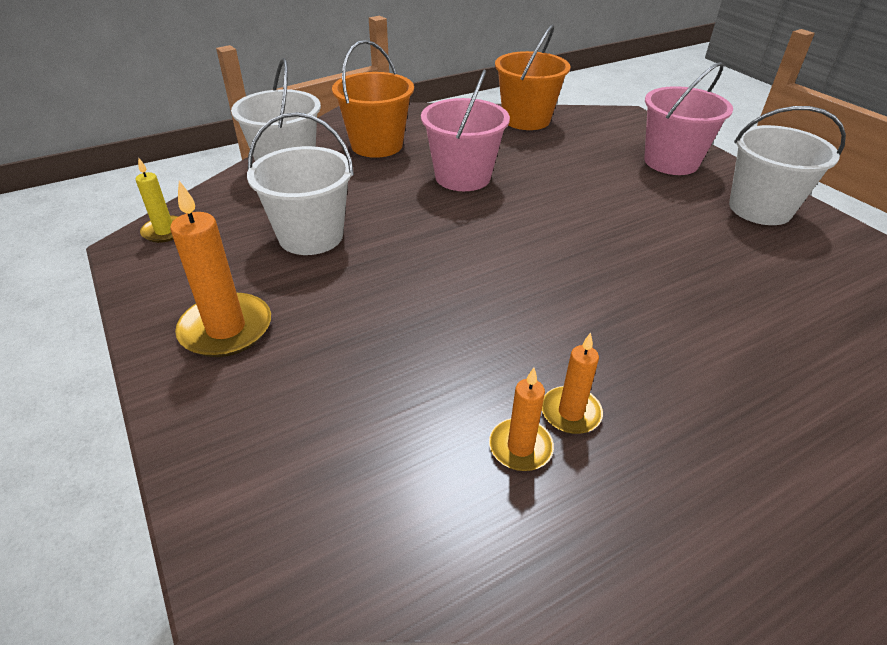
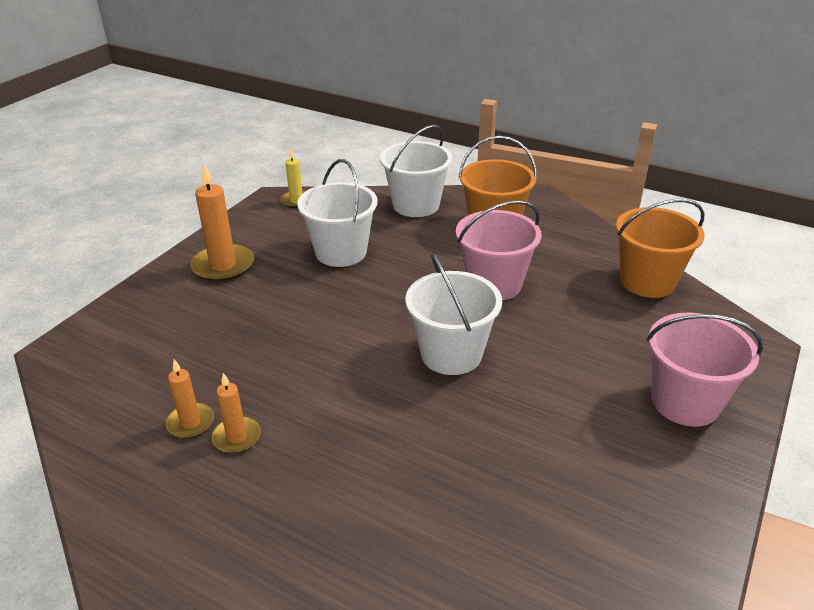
camera: 60 degrees right, 5 degrees down
white bucket [729,106,846,225] -> white bucket moved to [405,253,502,375]

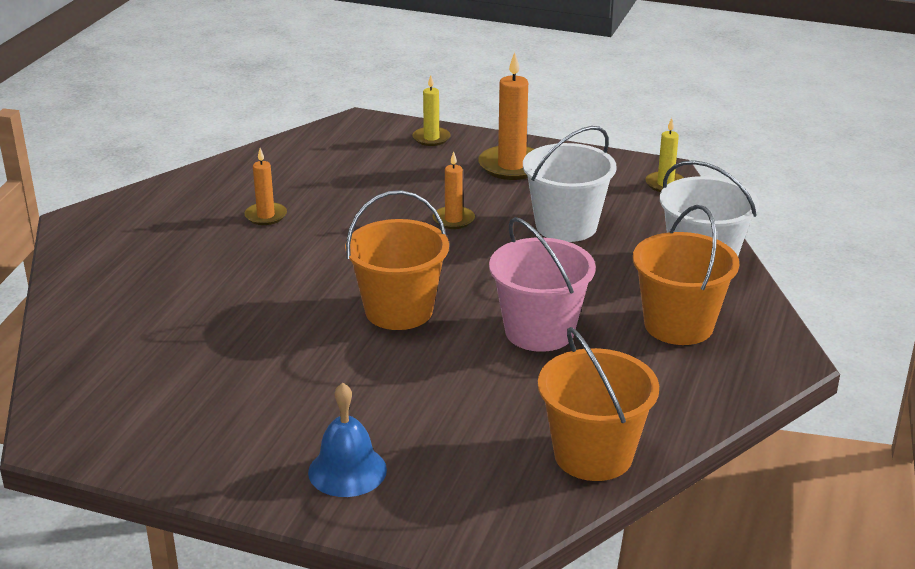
camera: 80 degrees right, 5 degrees down
orange candle [166,359,214,438] -> orange candle moved to [432,151,475,229]
white bucket [405,253,502,375] -> orange bucket [345,190,449,330]
pink bucket [647,312,763,427] -> blue bell [308,382,387,497]
none -> yellow candle [412,75,451,146]

